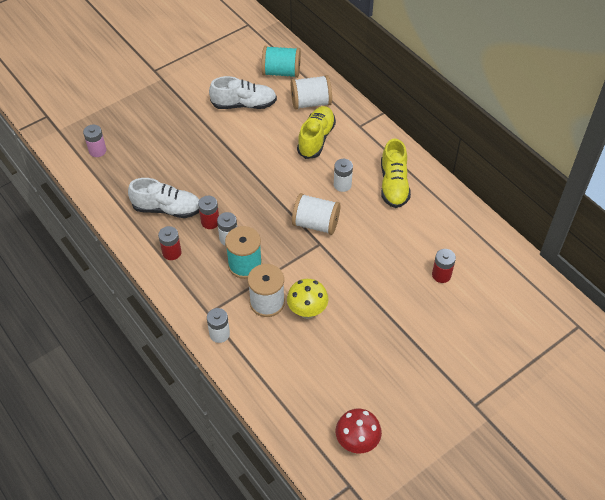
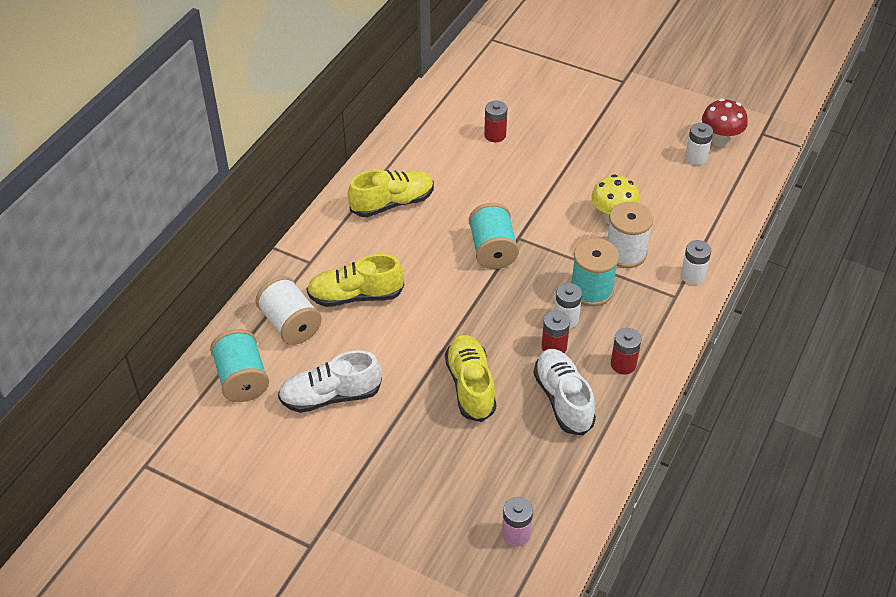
camera: 115 degrees left, 5 degrees down
white shoe [209,76,277,109] -> white shoe turned 75 degrees counterclockwise [278,350,382,413]
white spool [292,193,340,235] -> turquoise spool [469,203,519,269]
white battery [334,159,353,192] -> white battery moved to [685,123,713,165]
none -> yellow shoe [445,335,496,422]

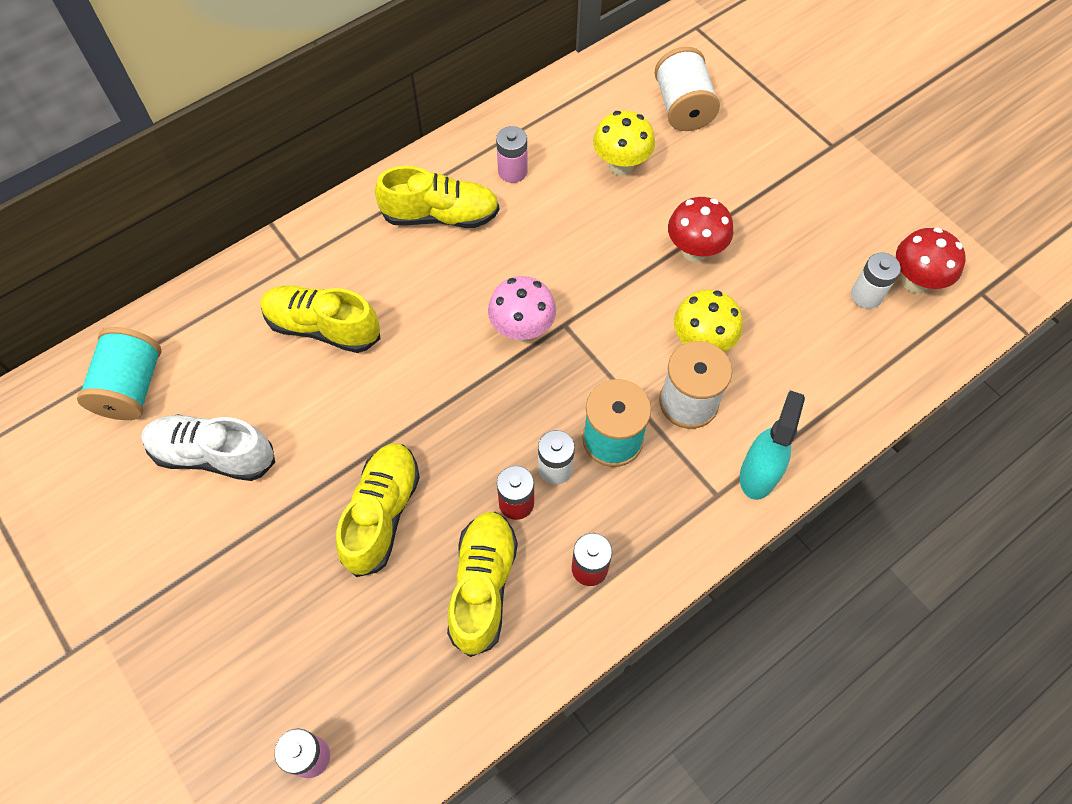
camera: 25 degrees right, 15 degrees up
white spool [256,276,322,345] -> white spool moved to [655,47,720,131]
turquoise spool [469,203,519,269] -> pink mushroom [488,276,556,342]
red battery [484,101,507,142] -> yellow mushroom [593,111,655,176]
white shoe [534,349,596,435] -> yellow shoe [447,512,518,657]
white battery [681,240,711,285] -> turquoise spray bottle [740,390,805,500]
none -> pink battery [496,126,528,183]
none -> red mushroom [668,197,733,262]

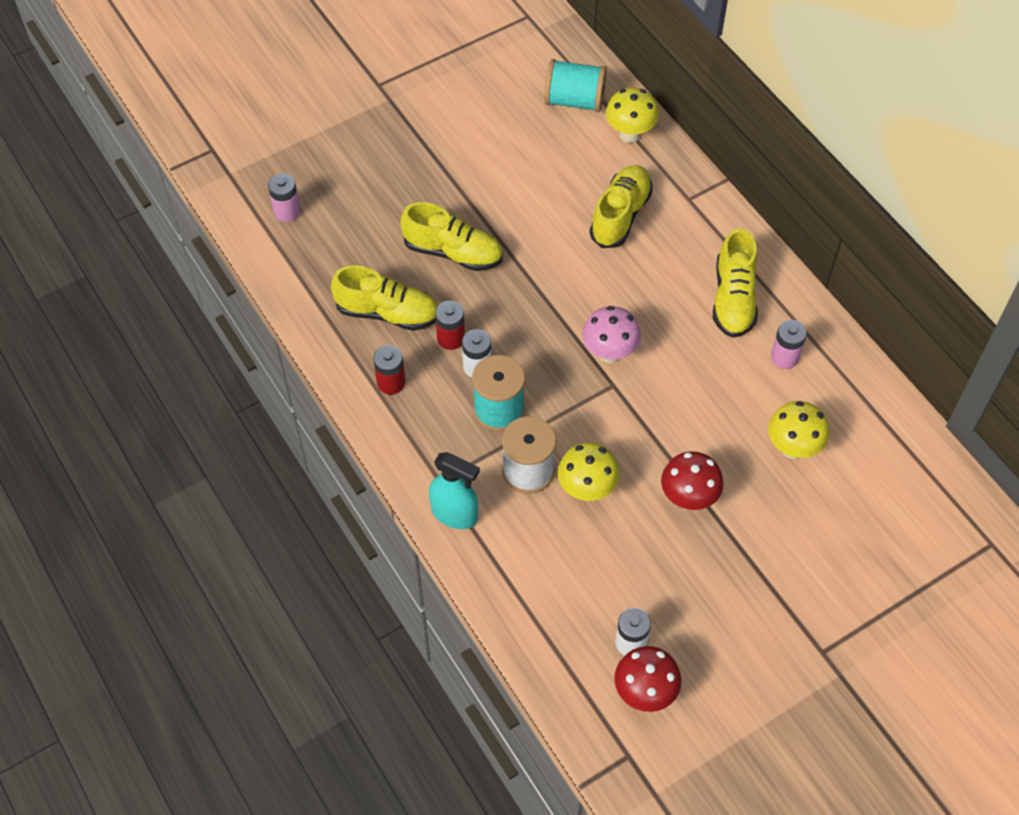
camera: 95 degrees right, 5 degrees down
white shoe [141,414,275,481] -> none
white spool [655,47,720,131] -> none
none -> yellow mushroom [606,88,659,143]

